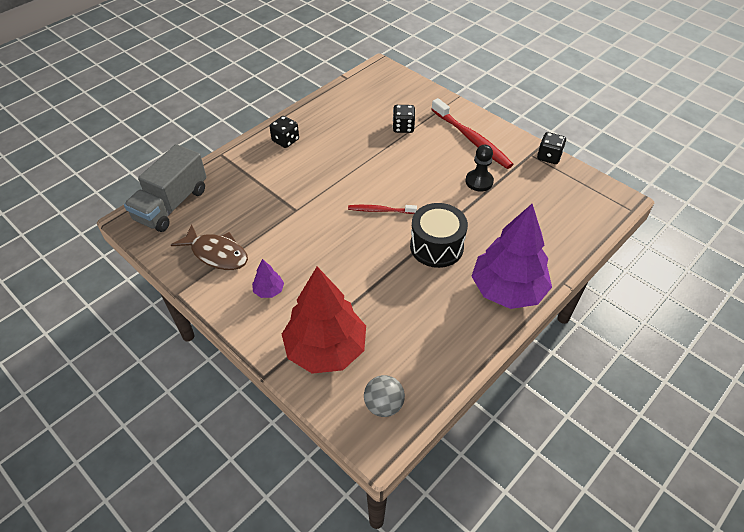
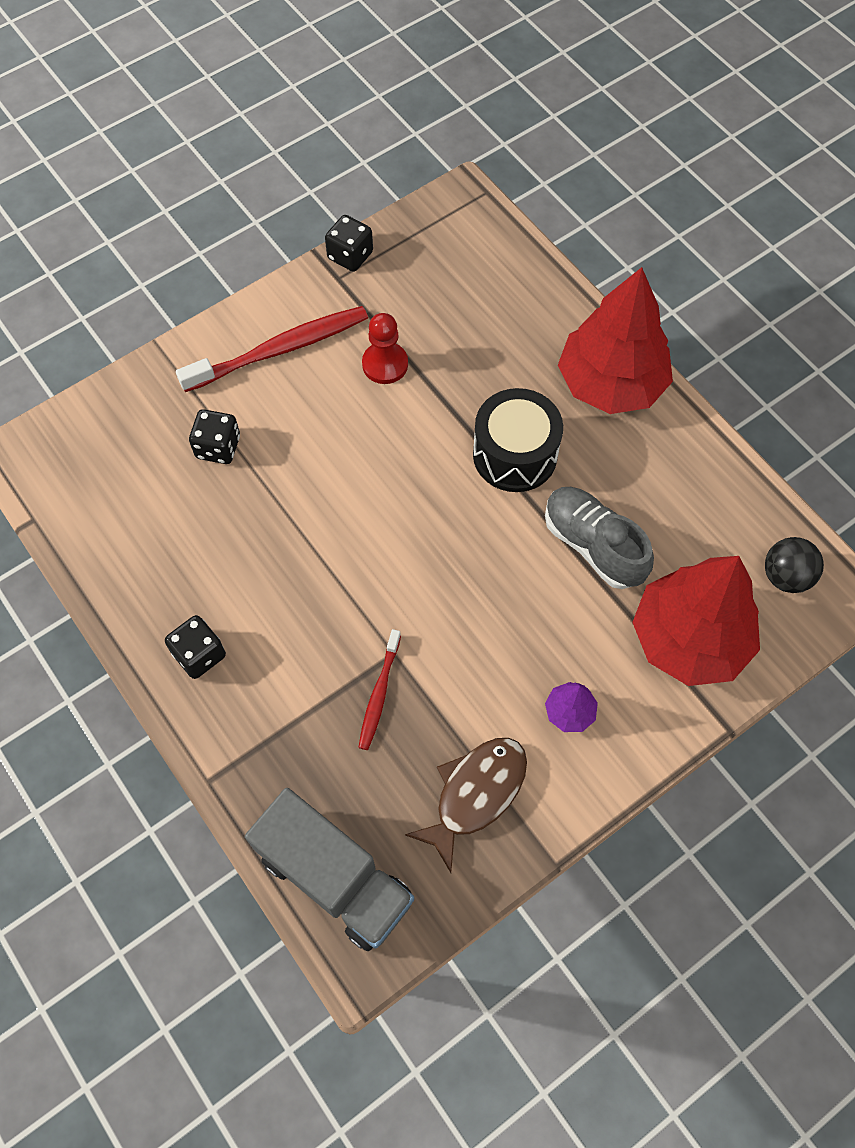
camera: 80 degrees left, 15 degrees up
red toothbrush [348,205,417,214] -> red toothbrush moved to [358,629,401,750]
grey ball [364,375,405,417] -> black ball [765,537,824,593]
black pawn [465,145,494,191] -> red pawn [362,313,408,384]
purple tree [471,204,552,309] -> red tree [558,267,673,414]
none -> grey shoe [545,487,654,589]

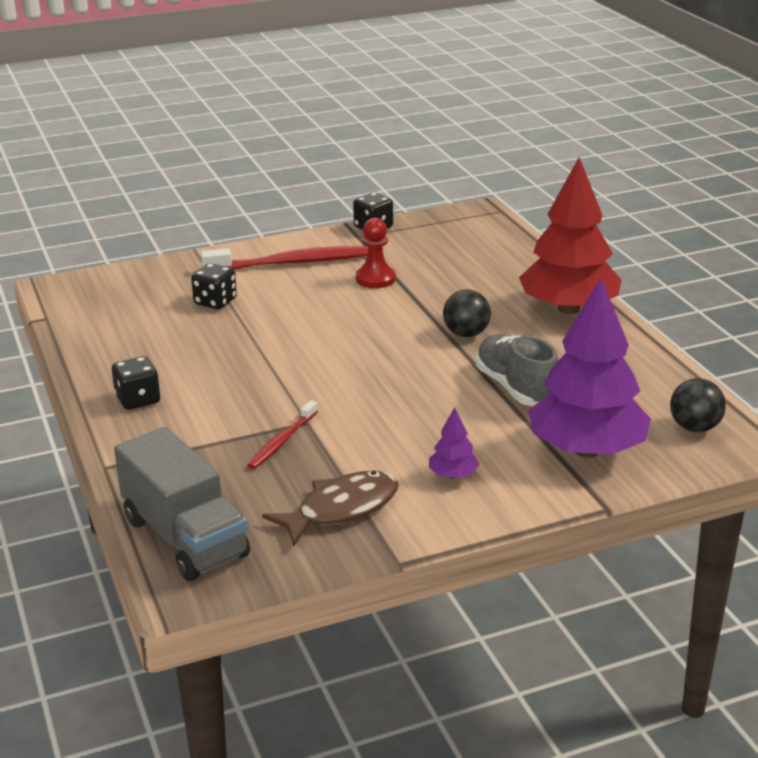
camera: 15 degrees right, 35 degrees down
black drum [473,388,563,492] -> black ball [443,289,491,337]
red tree [632,556,760,686] -> purple tree [528,278,651,458]

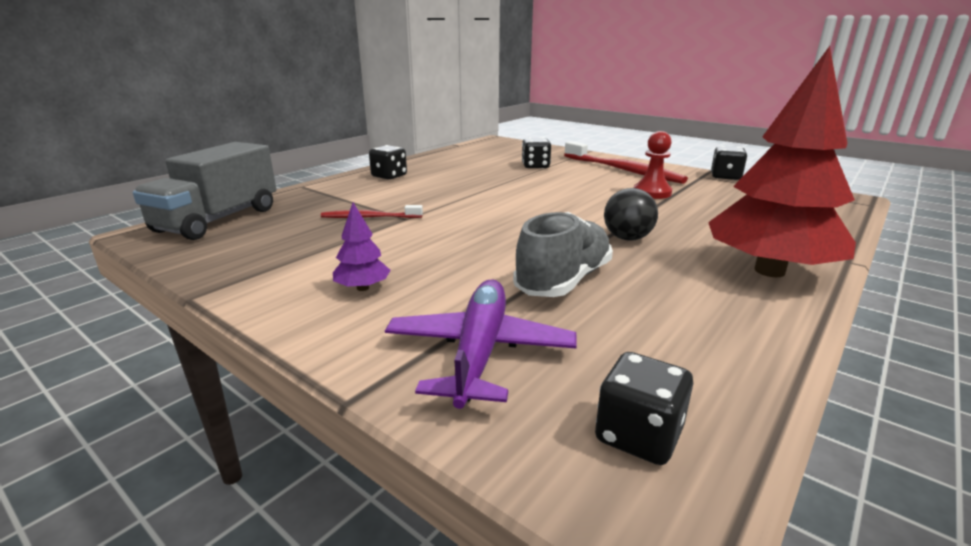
camera: 60 degrees right, 5 degrees down
brown fish [262,471,398,546] -> none
purple tree [528,278,651,458] -> purple plane [385,279,577,409]
black ball [670,378,726,432] -> black dice [595,352,693,465]

